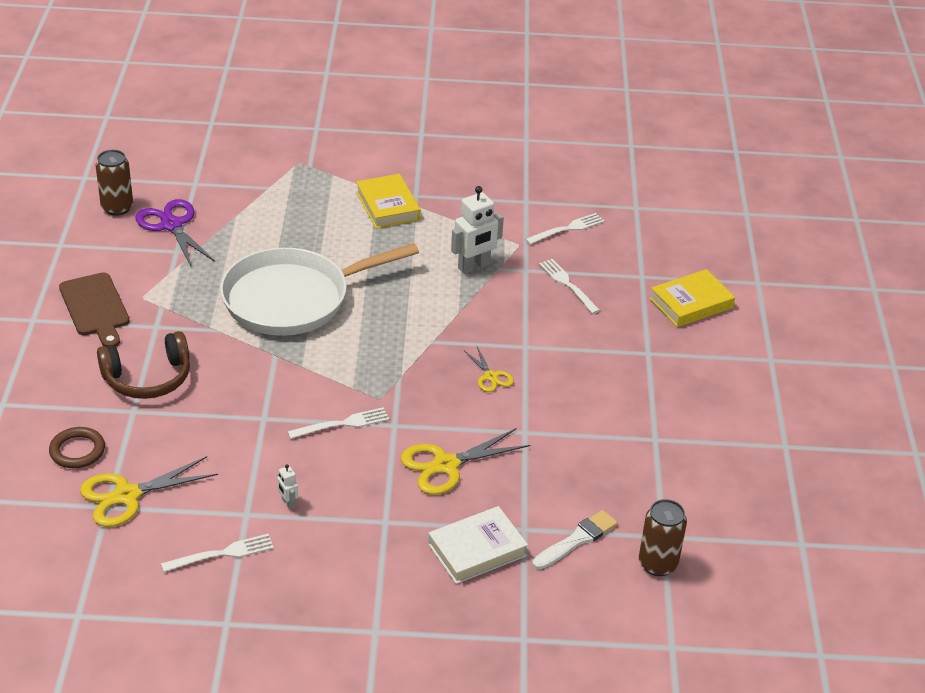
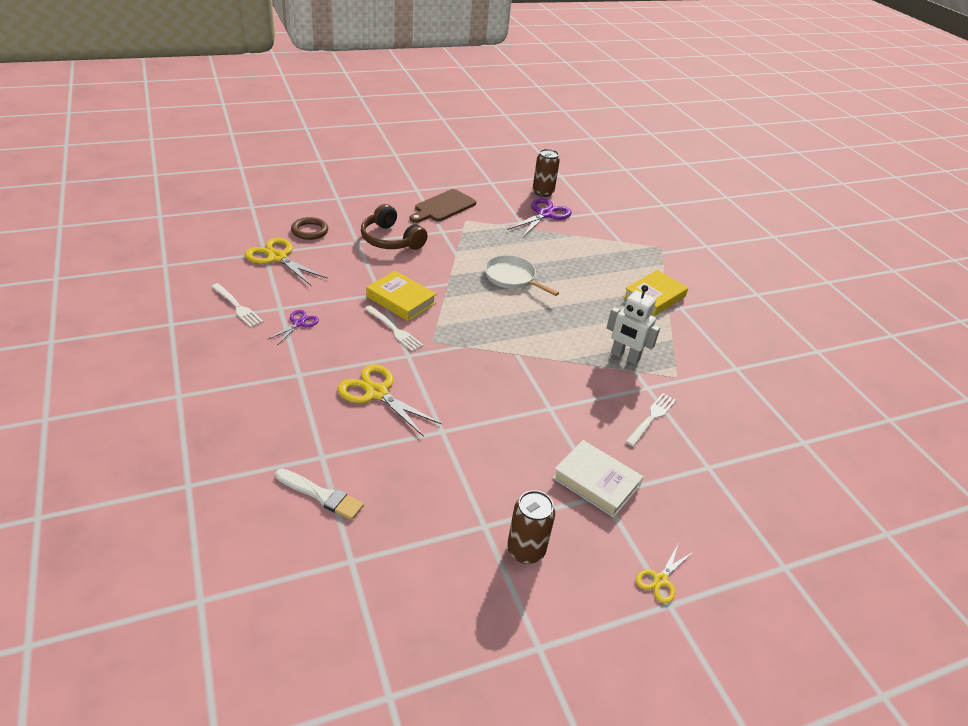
camera: 65 degrees right, 0 degrees up
white pan [220,243,419,336] -> white pan [484,255,559,296], size x0.54
white robot [277,464,298,510] -> purple scissors [267,310,319,344]
white book [428,506,528,584] -> white book moved to [553,440,643,518]
yellow scissors [463,346,514,392] -> yellow scissors moved to [636,545,693,604]
white fork [525,213,605,244] -> none
brown can [639,499,687,576] -> brown can moved to [507,490,555,564]
yellow book [650,269,735,327] -> yellow book moved to [366,271,436,321]

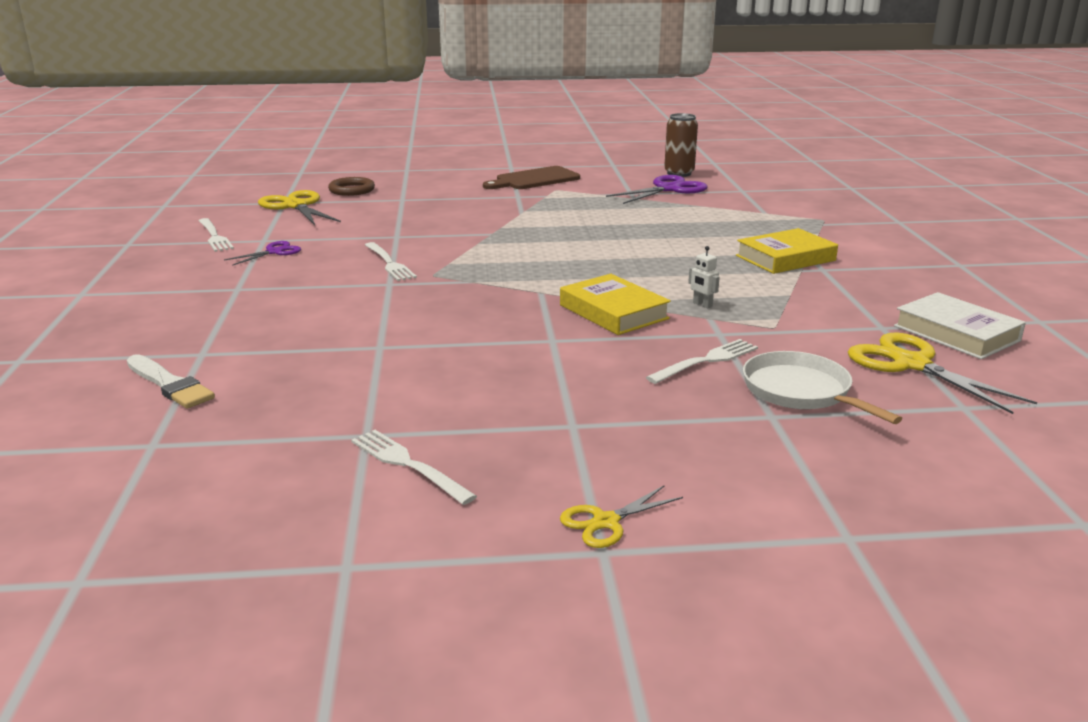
camera: 20 degrees right, 15 degrees down
yellow scissors [337,364,442,437] -> yellow scissors moved to [848,332,1037,414]
brown headphones [361,204,428,250] -> none
yellow book [366,271,436,321] -> yellow book moved to [560,274,671,335]
white pan [484,255,559,296] -> white pan moved to [743,351,902,424]
brown can [507,490,555,564] -> white fork [351,430,477,505]
white book [553,440,643,518] -> white book moved to [894,292,1026,359]
white robot [606,285,660,365] -> white robot [688,246,720,308], size x0.47

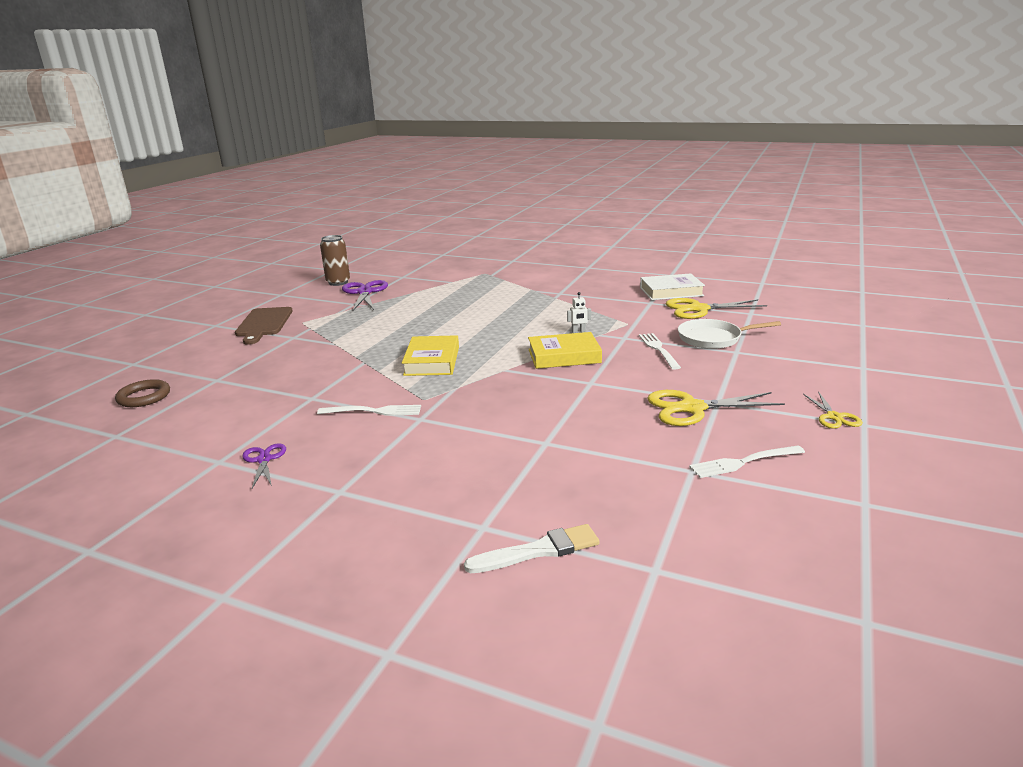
camera: 60 degrees left, 0 degrees up
white fork [199,218,234,252] -> none
yellow scissors [258,190,341,225] -> yellow scissors moved to [647,390,785,426]
yellow book [736,228,838,274] -> yellow book moved to [402,335,459,376]

